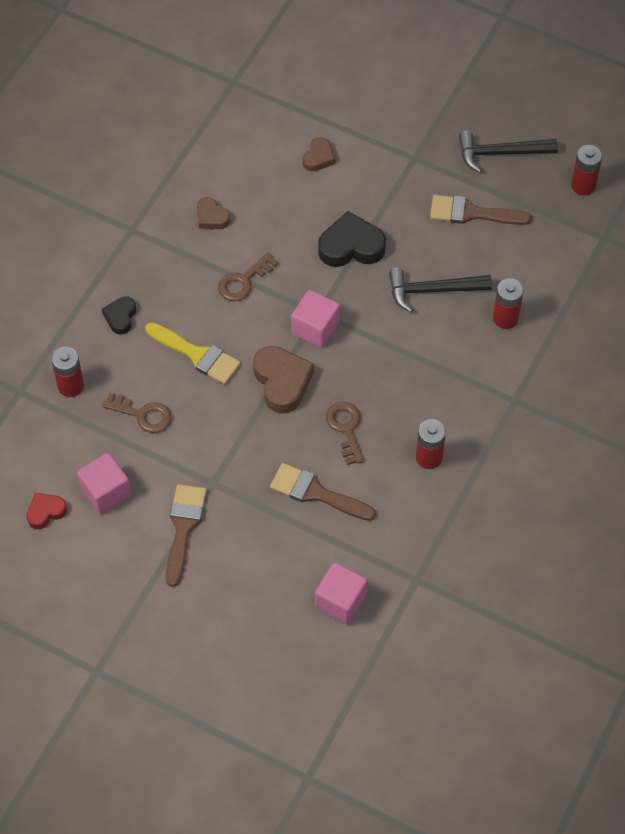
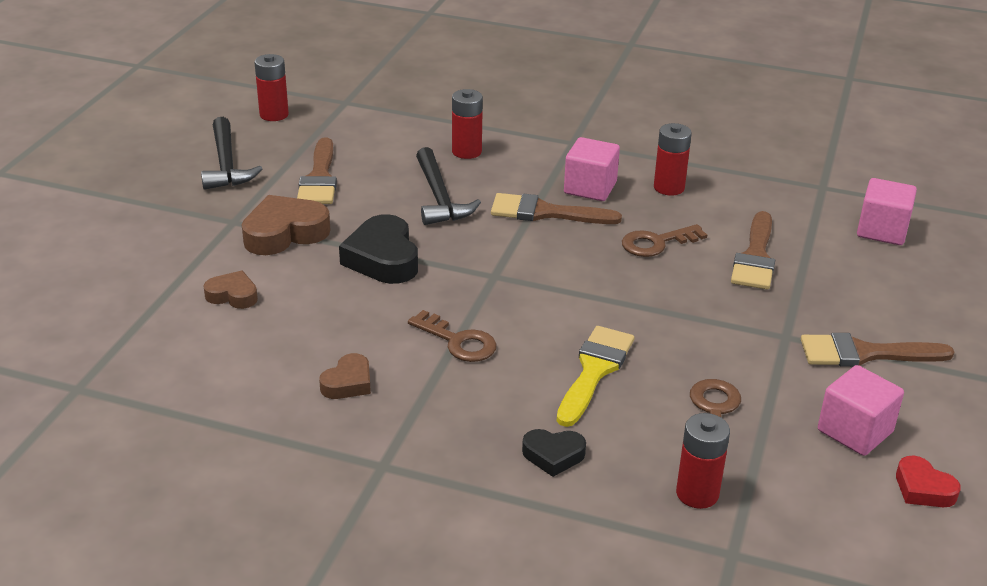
camera: 100 degrees left, 25 degrees down
brown heart [253,346,314,414] -> brown heart moved to [242,195,330,255]
pink cube [291,290,340,348] -> pink cube moved to [564,137,620,201]
none -> brown brush [491,193,622,224]

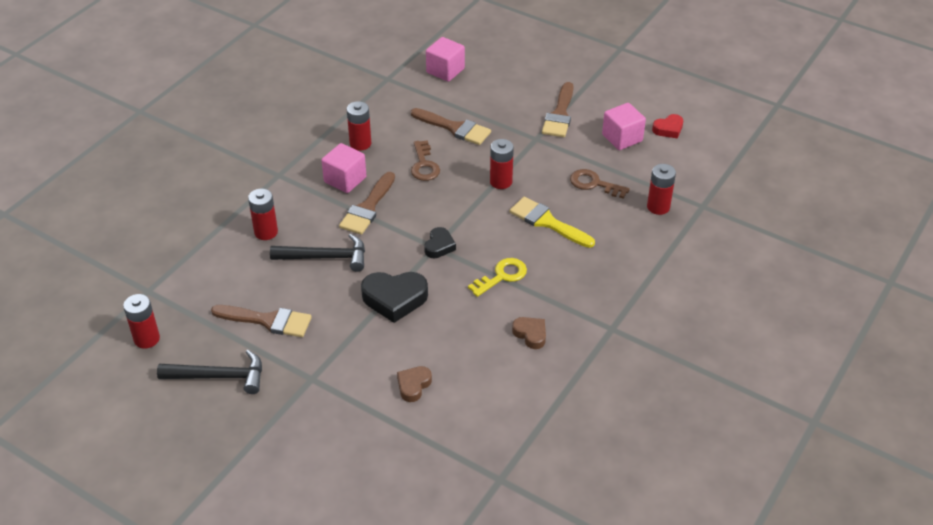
camera: 75 degrees left, 10 degrees up
brown heart [242,195,330,255] -> none
brown key [408,310,497,362] -> yellow key [468,258,527,297]
black heart [522,429,586,477] -> black heart moved to [424,227,456,258]
none -> red battery [490,139,514,189]

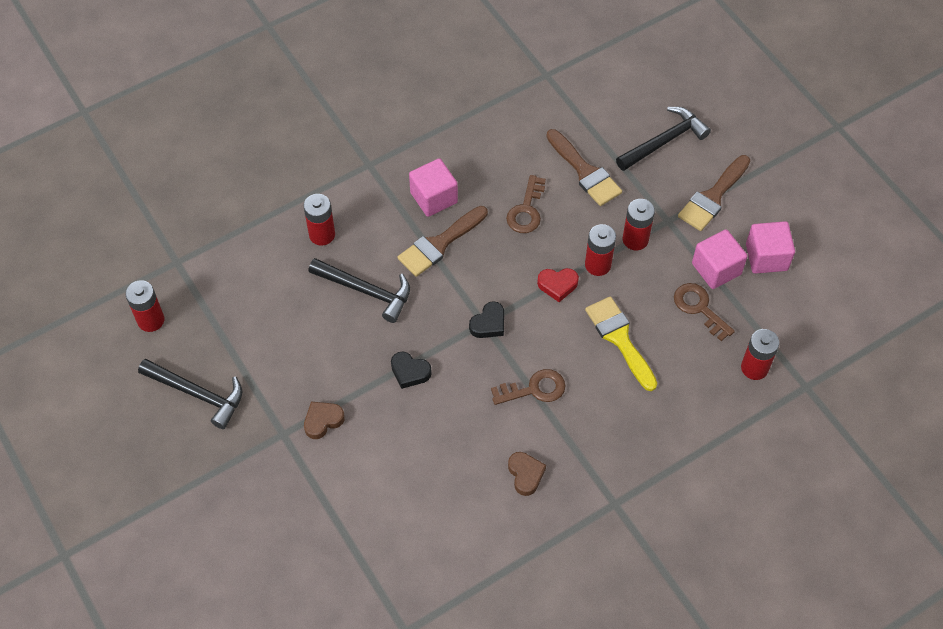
camera: 25 degrees right, 15 degrees up
brown brush [211,305,312,337] -> none
red battery [347,101,371,151] -> red battery moved to [623,199,655,250]
black heart [361,272,428,323] -> black heart [391,351,432,389], size x0.57
brown heart [397,366,432,402] -> brown heart moved to [304,402,345,439]
pink cube [426,37,465,82] -> pink cube moved to [692,230,747,289]
yellow key [468,258,527,297] -> brown key [491,369,565,405]
red heart [652,114,683,139] -> red heart moved to [537,268,579,302]
none -> black hammer [616,107,711,171]

